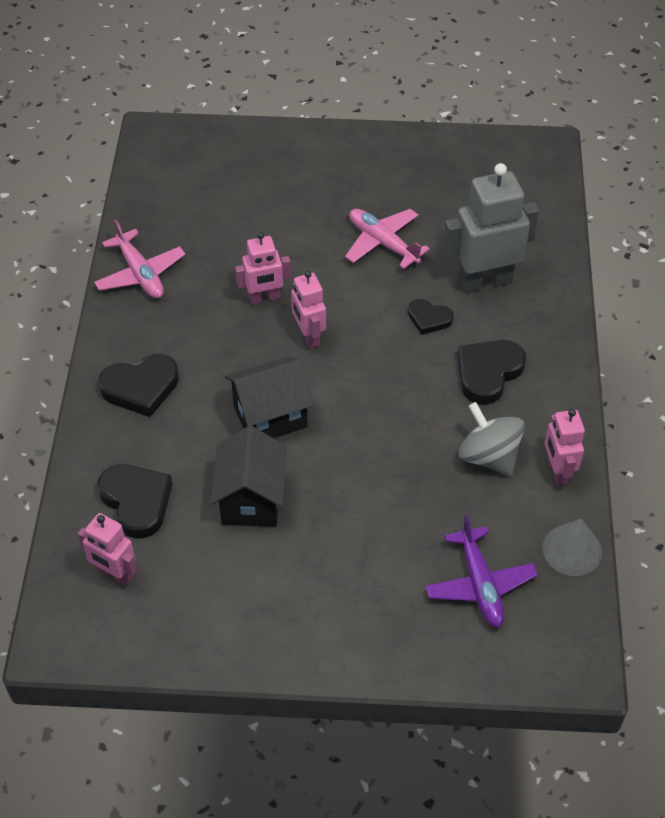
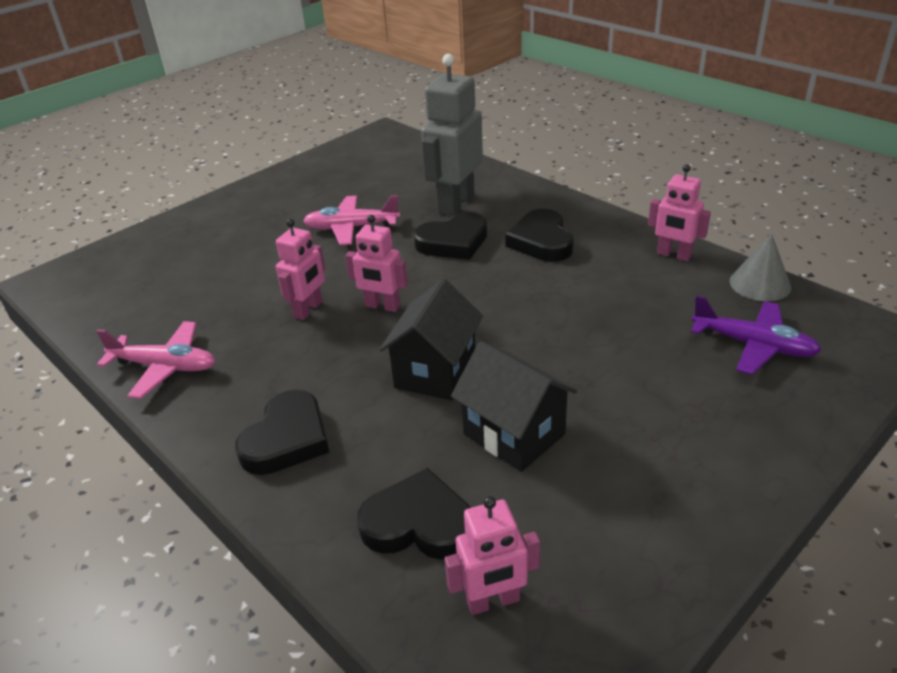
camera: 45 degrees left, 15 degrees down
black heart [408,299,454,335] -> black heart [414,212,487,260], size x1.66
grey spinning top [459,402,525,476] -> none

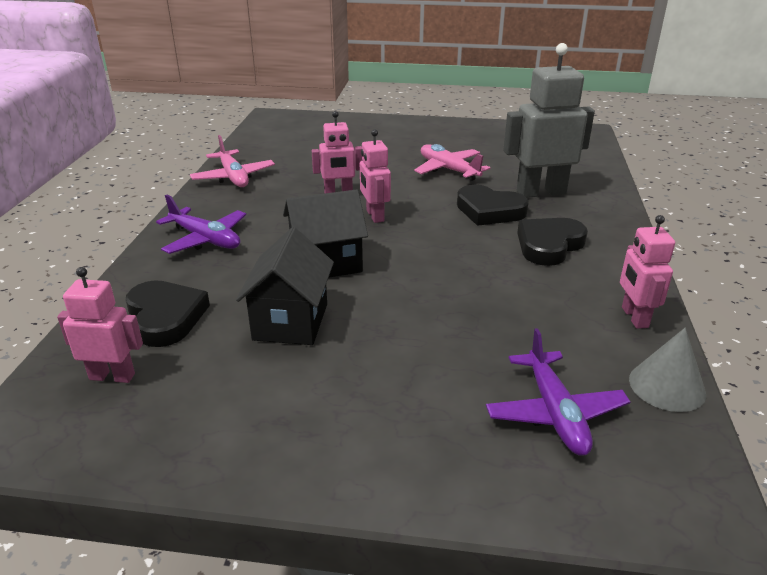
camera: 50 degrees right, 5 degrees down
black heart [235,390,329,475] -> purple plane [156,195,246,254]
pink robot [445,496,540,615] -> pink robot turned 150 degrees clockwise [57,267,143,383]

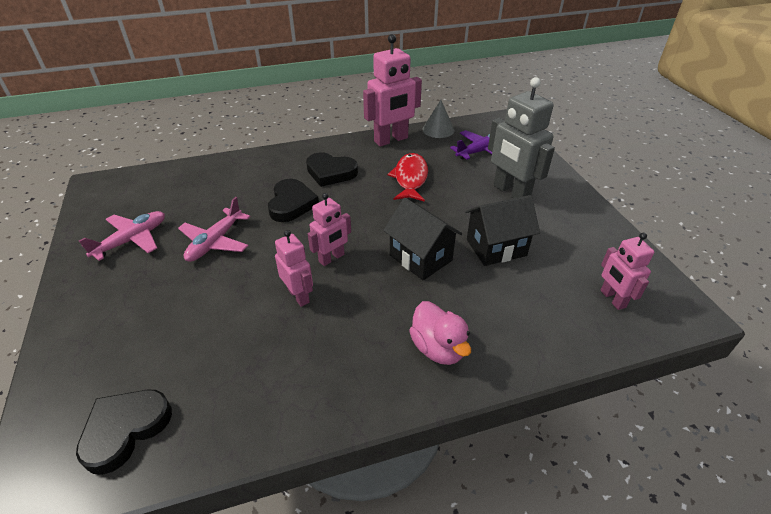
camera: 115 degrees left, 10 degrees up
black heart [126,280,210,347] -> black heart moved to [76,390,172,475]
purple plane [156,195,246,254] -> pink duck [409,301,471,365]
pink plane [190,135,275,187] -> pink plane moved to [79,211,165,261]
grey robot [503,43,595,198] -> grey robot moved to [488,77,555,198]
pink robot [620,215,675,329] -> pink robot [363,34,422,147], size x1.72
none -> red fish [387,153,428,202]

